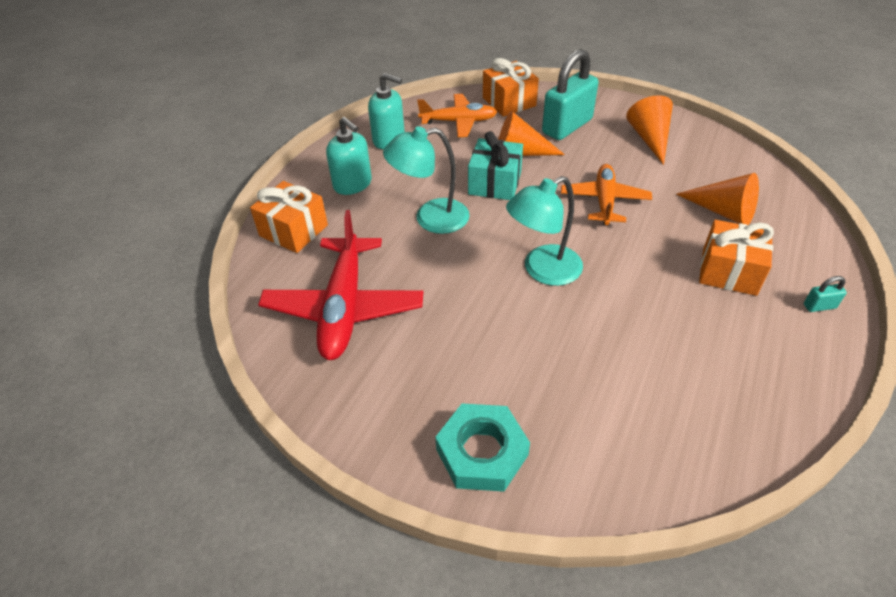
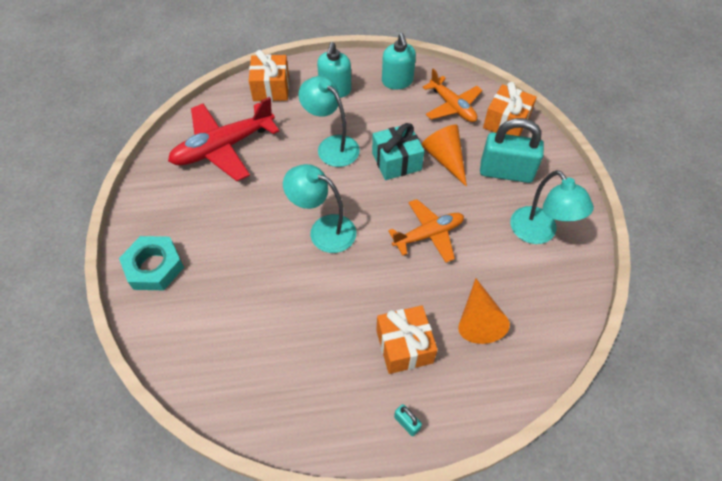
camera: 55 degrees right, 10 degrees up
orange cone [626,95,673,165] -> turquoise lamp [510,170,594,244]

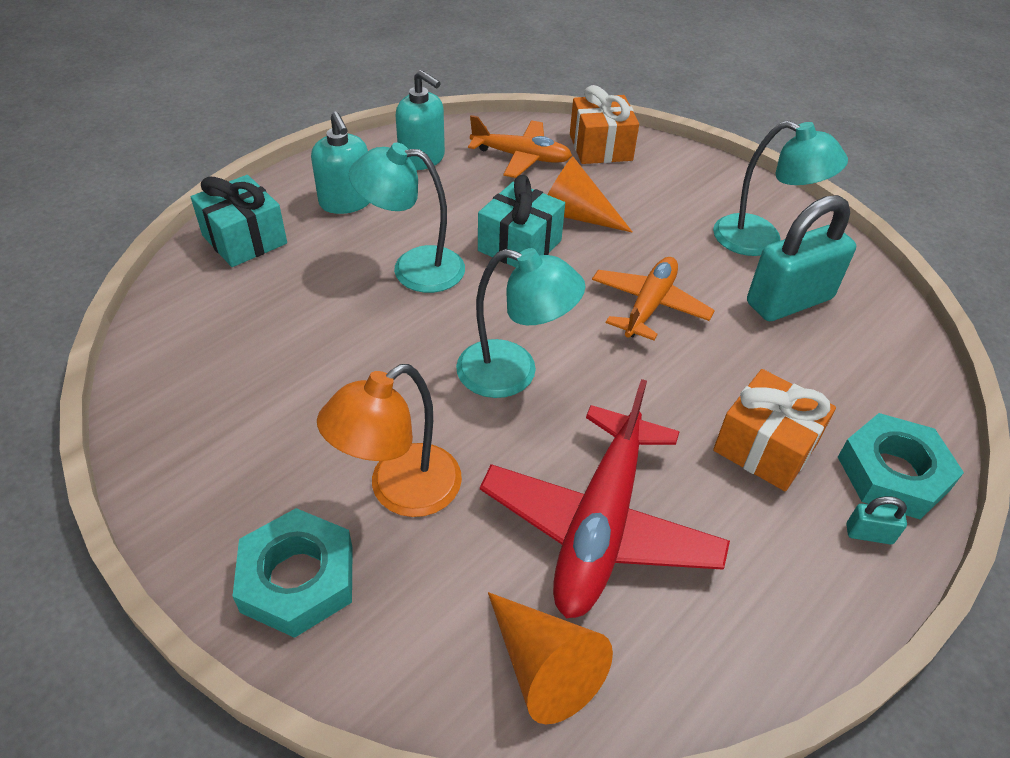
camera: 40 degrees left, 10 degrees down
red plane [168,97,279,181] -> red plane moved to [480,379,730,618]
orange gift [249,50,289,101] -> turquoise gift [191,175,287,267]
turquoise lamp [283,164,356,253] -> turquoise lamp turned 150 degrees counterclockwise [456,248,586,398]
orange cone [458,279,510,344] -> orange cone moved to [488,592,613,724]
turquoise padlock [480,118,544,183] -> turquoise padlock moved to [747,195,856,321]
none -> orange lamp [317,364,462,517]
none -> turquoise nut [838,413,964,520]

